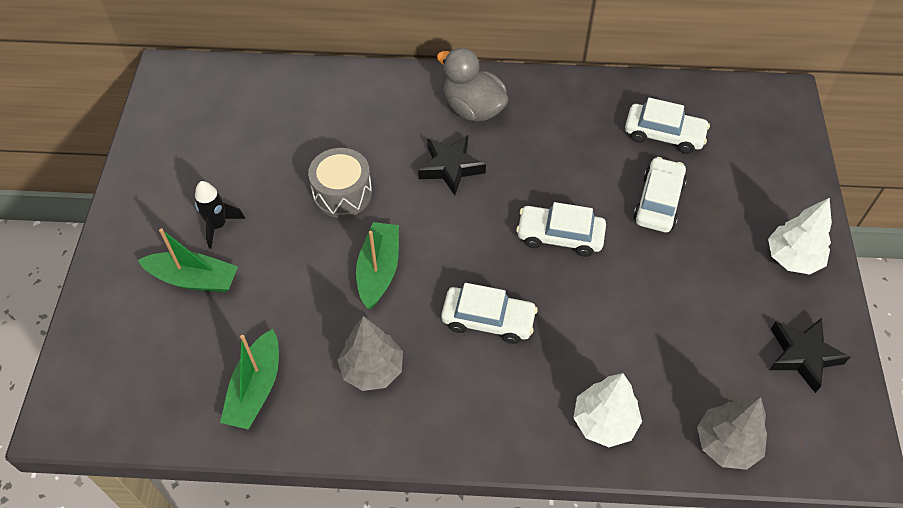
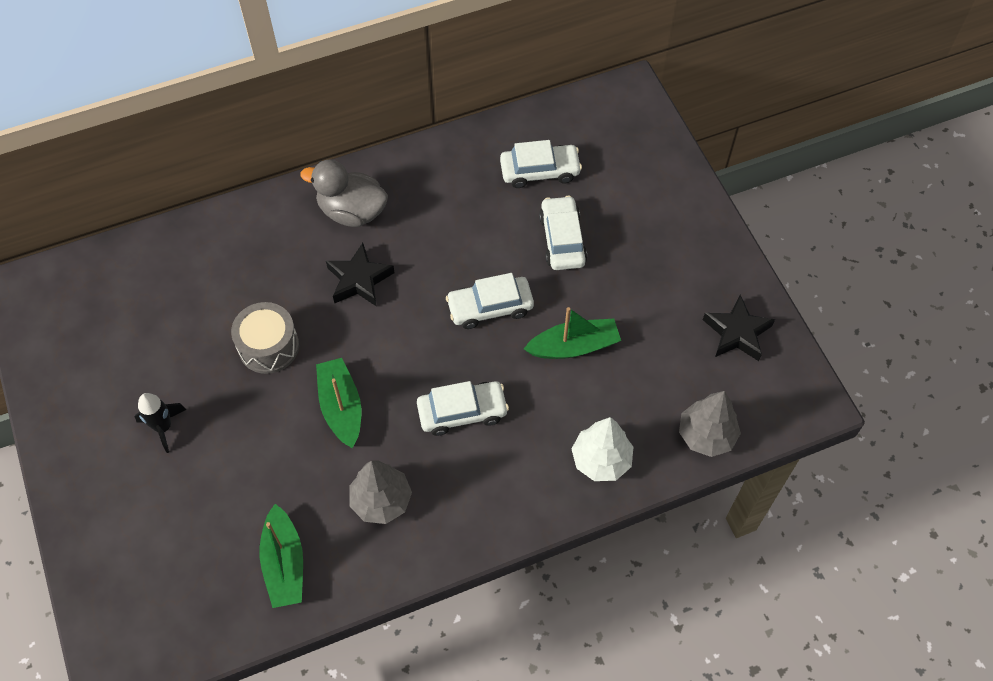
camera: 25 degrees left, 5 degrees up
green boat [138,228,238,292] -> green boat moved to [524,307,621,359]
white tree [768,198,832,275] -> none

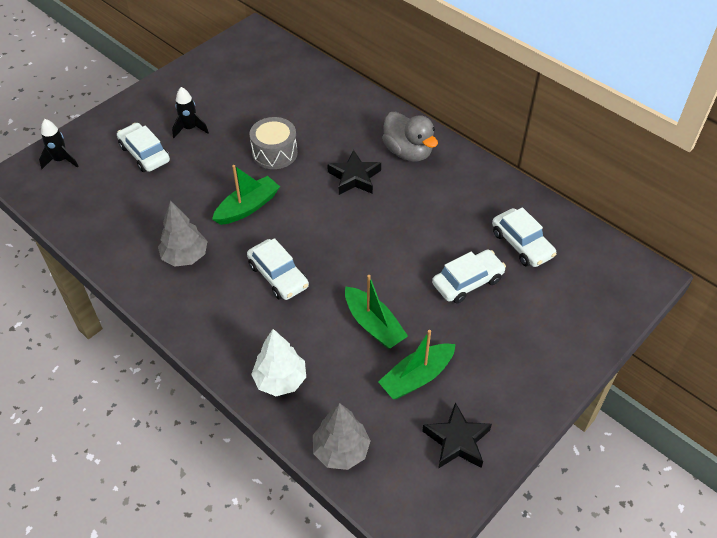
camera: 65 degrees right, 10 degrees down
green boat [259,504,303,608] -> green boat moved to [378,330,456,399]
grey duck [300,159,388,227] -> grey duck turned 150 degrees clockwise [382,112,438,162]
white car [446,273,534,329] -> white car moved to [117,123,170,172]
none -> black rocket [39,119,79,169]

